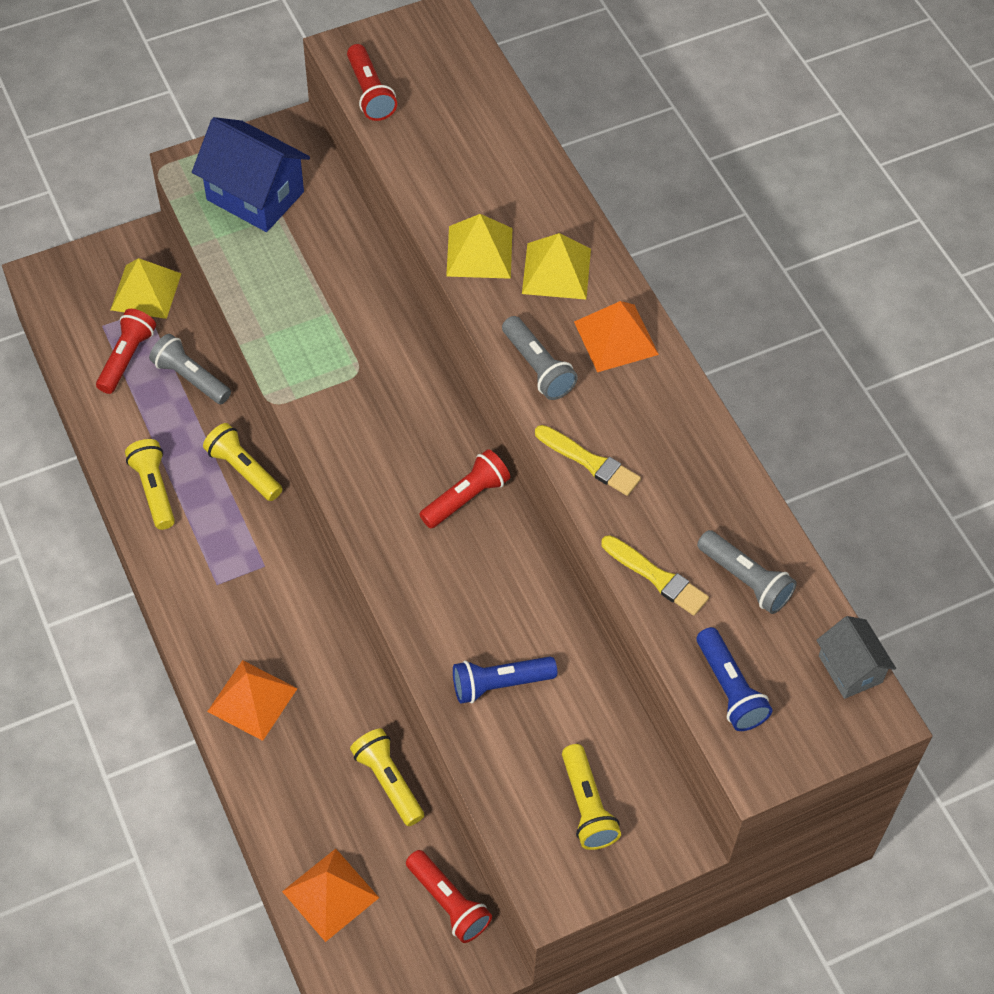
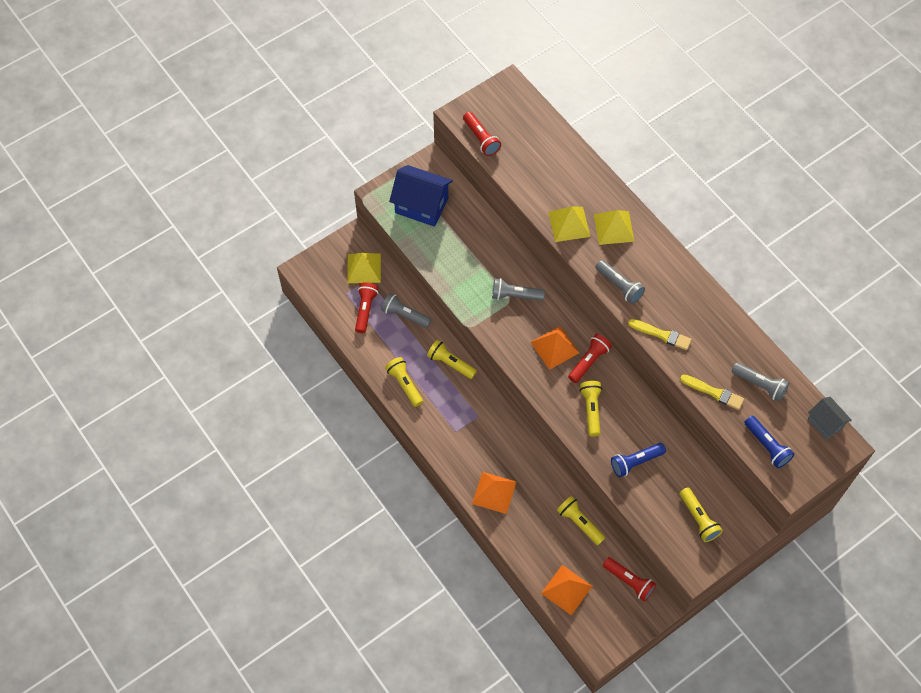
camera: 10 degrees left, 5 degrees up
orange pyramid [574,301,659,372] -> orange pyramid moved to [531,326,579,370]
none -> grey flashlight [492,278,545,301]
none -> yellow flashlight [580,381,602,437]

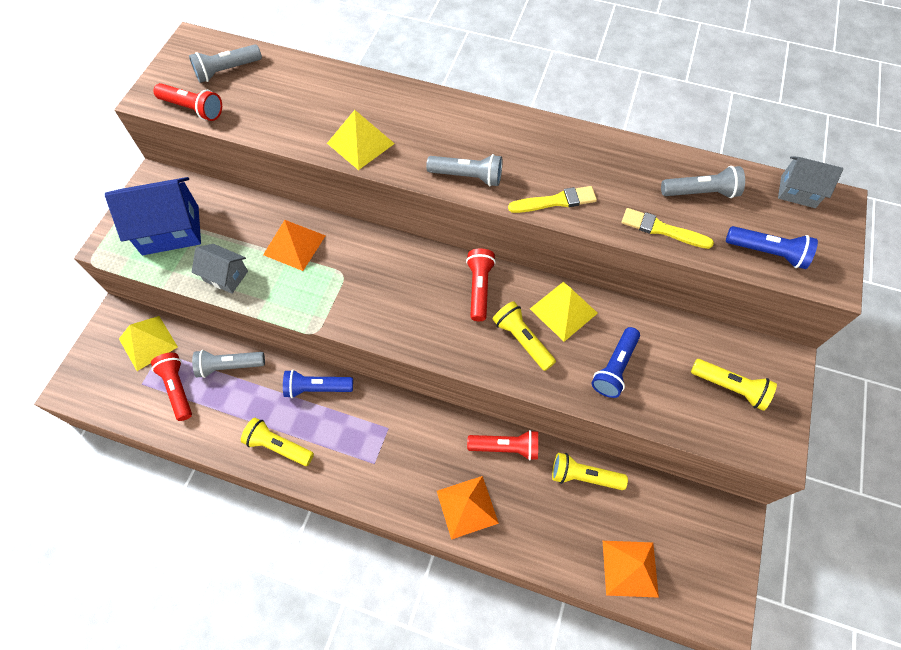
camera: 35 degrees left, 0 degrees up
yellow flashlight [427,340,477,379] -> blue flashlight [283,370,353,398]
grey flashlight [492,278,545,301] -> grey flashlight moved to [189,44,262,83]
orange pyramid [531,326,579,370] -> orange pyramid moved to [263,220,326,271]
yellow pyramid [594,210,634,245] -> yellow pyramid moved to [530,282,598,342]
red flashlight [603,557,656,602] -> red flashlight moved to [467,430,538,460]
yellow brush [680,375,744,410] -> yellow brush turned 150 degrees counterclockwise [622,208,714,249]
none -> grey house [192,244,248,294]

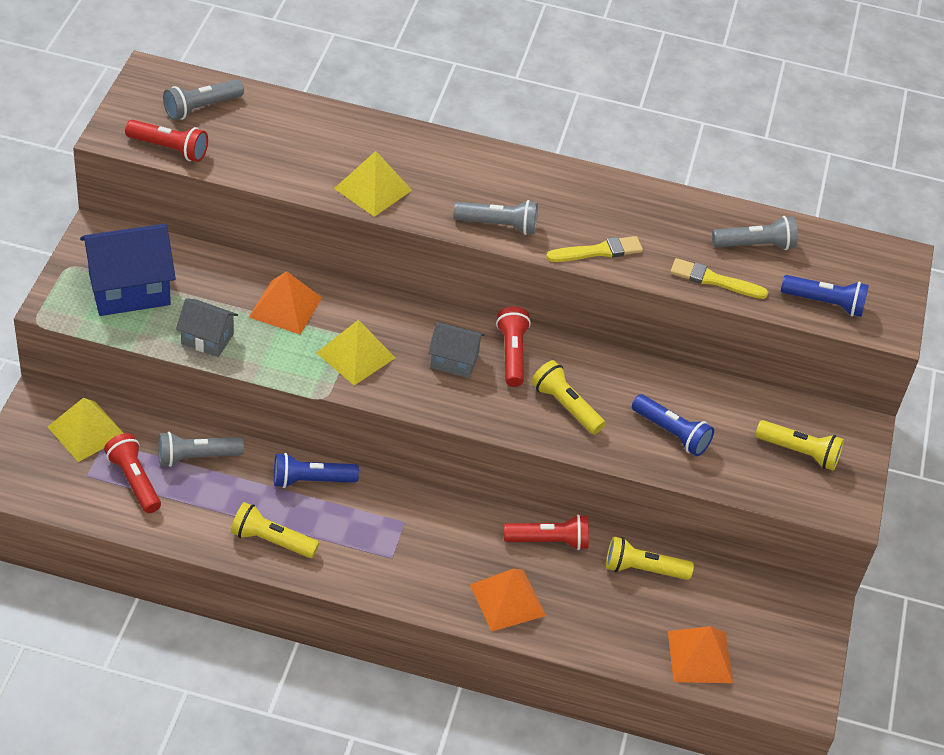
camera: 10 degrees left, 15 degrees down
yellow pyramid [530,282,598,342] -> yellow pyramid moved to [316,320,396,386]
blue flashlight [592,327,640,398] -> blue flashlight turned 75 degrees counterclockwise [632,394,714,456]
grey house [778,156,843,208] -> grey house moved to [428,322,485,378]

